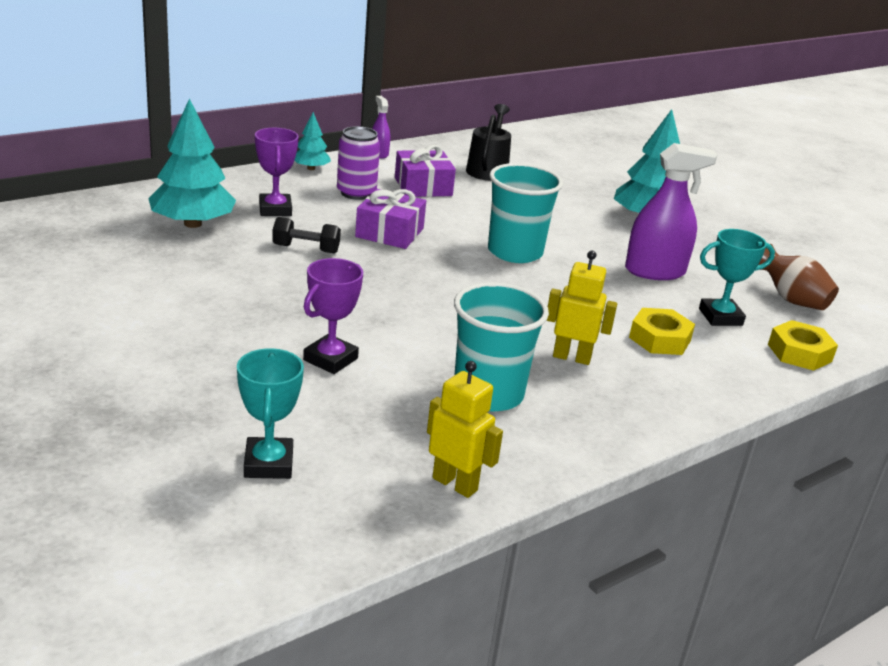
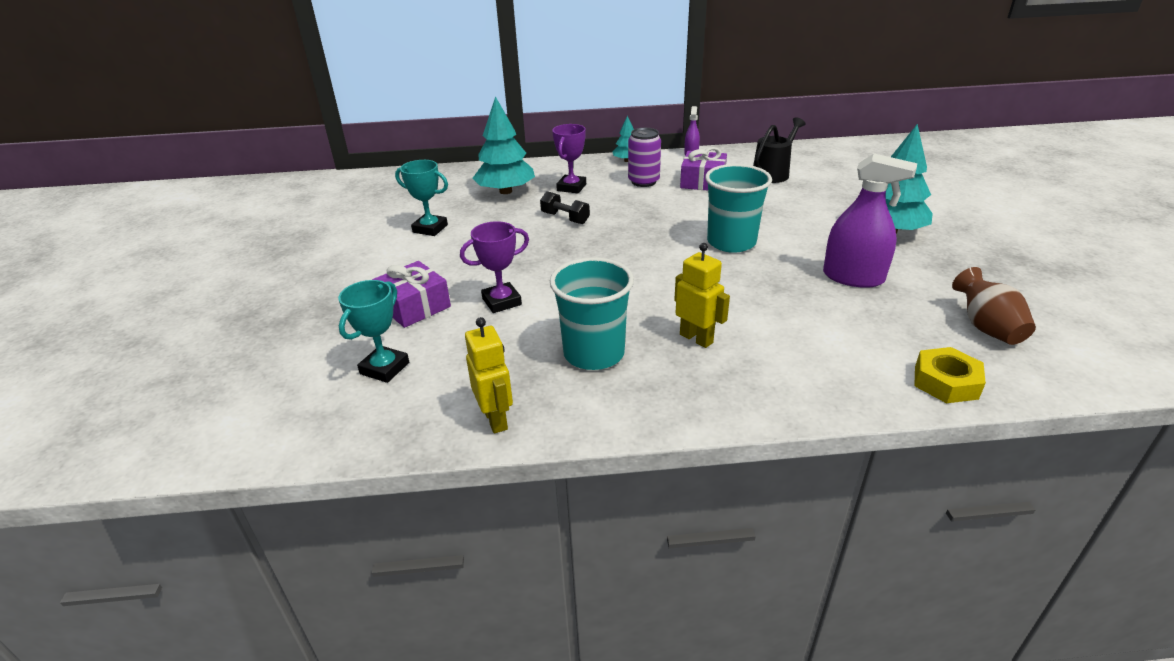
camera: 35 degrees right, 5 degrees up
purple gift [355,189,426,249] -> purple gift moved to [372,261,451,328]
yellow nut [629,308,695,355] -> none
turquoise trophy [699,229,775,326] -> turquoise trophy moved to [395,160,448,236]

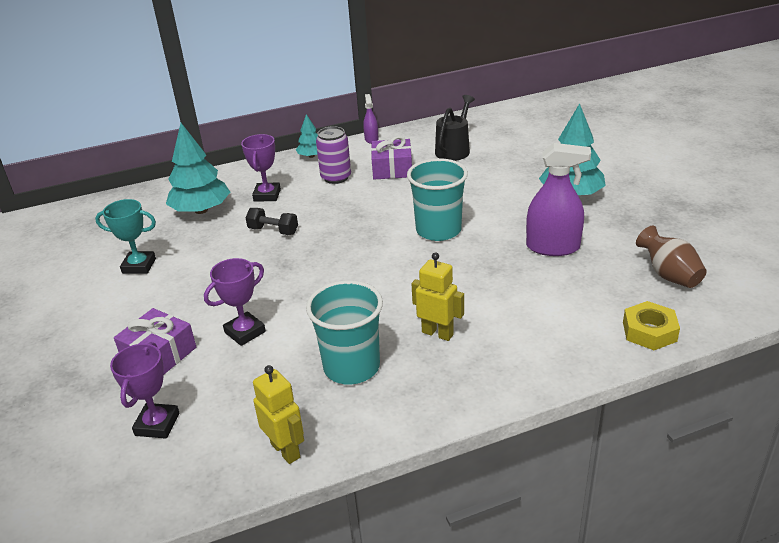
camera: 15 degrees left, 0 degrees up
turquoise trophy [338,280,409,383] -> purple trophy [110,342,180,439]

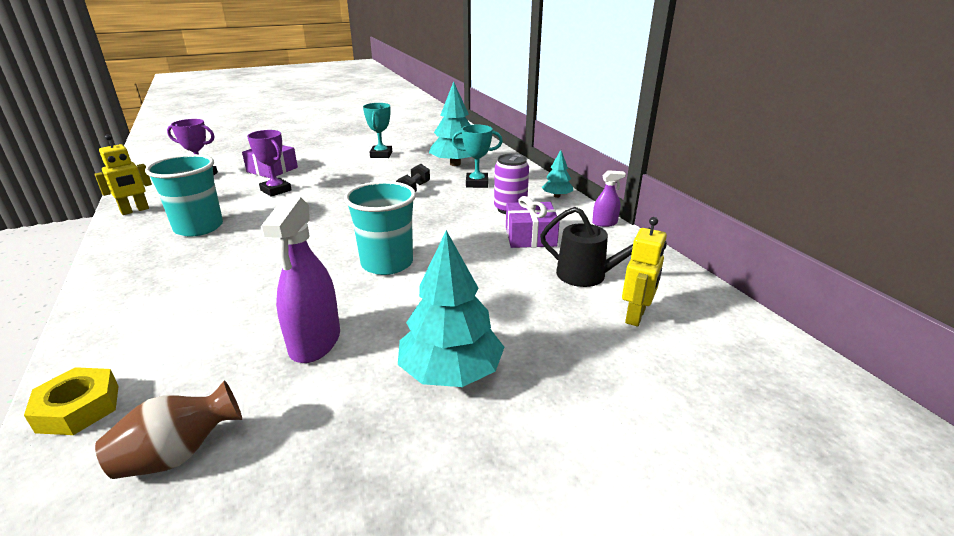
camera: 85 degrees right, 5 degrees down
purple trophy [241,134,281,202] -> turquoise trophy [452,125,503,188]
yellow robot [412,252,464,341] -> yellow robot moved to [622,217,667,327]

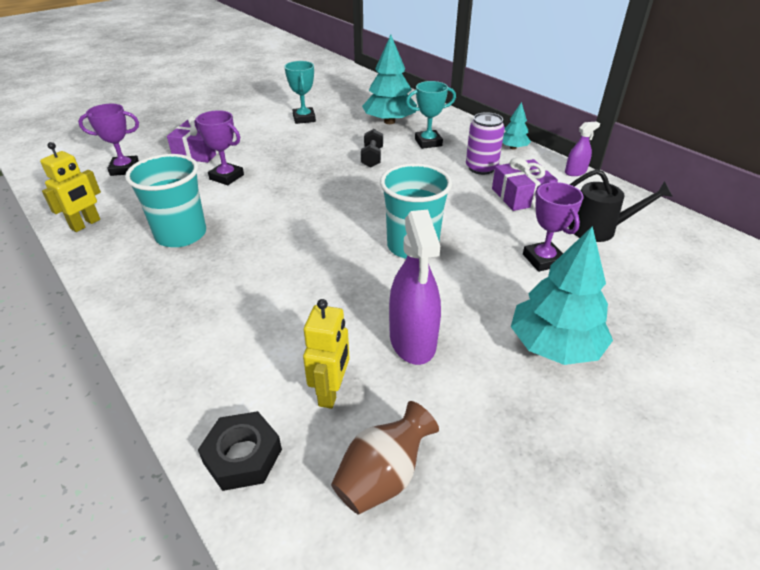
camera: 15 degrees left, 10 degrees up
yellow nut [24,367,119,435] -> black nut [198,411,282,491]
yellow robot [622,217,667,327] -> yellow robot moved to [303,299,350,409]
none -> purple trophy [523,182,584,272]

